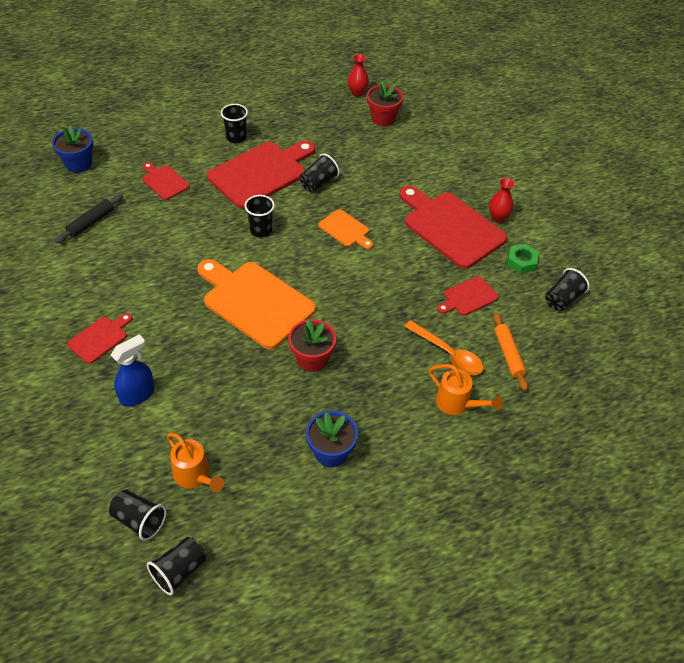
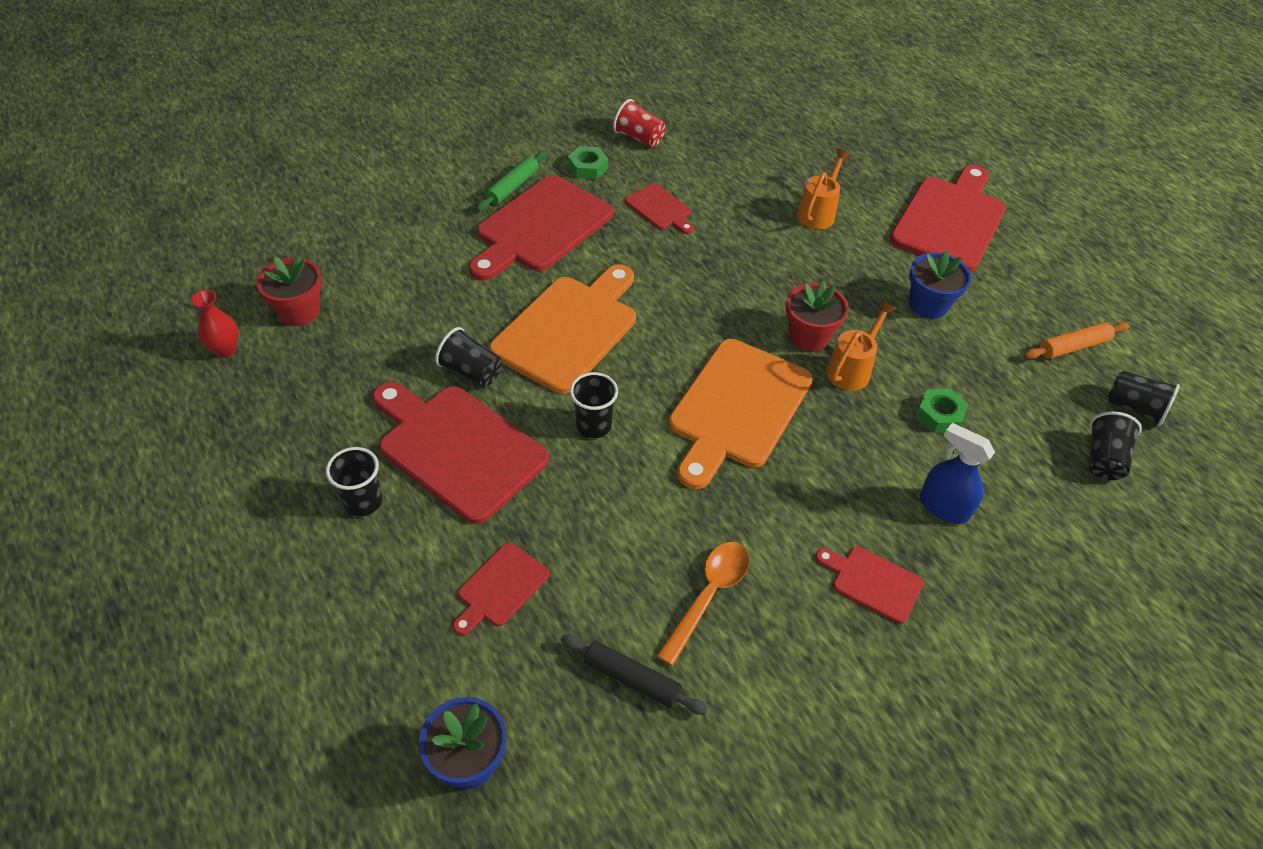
camera: 100 degrees left, 0 degrees up
orange watering can [167,433,224,492] -> orange watering can moved to [826,301,896,391]
orange cutting board [318,209,373,249] -> orange cutting board [489,264,636,394], size x2.02
orange spoon [404,320,484,375] -> orange spoon moved to [656,542,750,666]
red vase [489,178,515,223] -> green rolling pin [476,151,547,212]
orange rolling pin [493,313,528,391] -> orange rolling pin moved to [1024,322,1129,359]
black cup [545,268,590,311] -> red cup [613,99,666,147]
none -> red cutting board [890,165,1006,272]
none -> green nut [916,388,968,433]

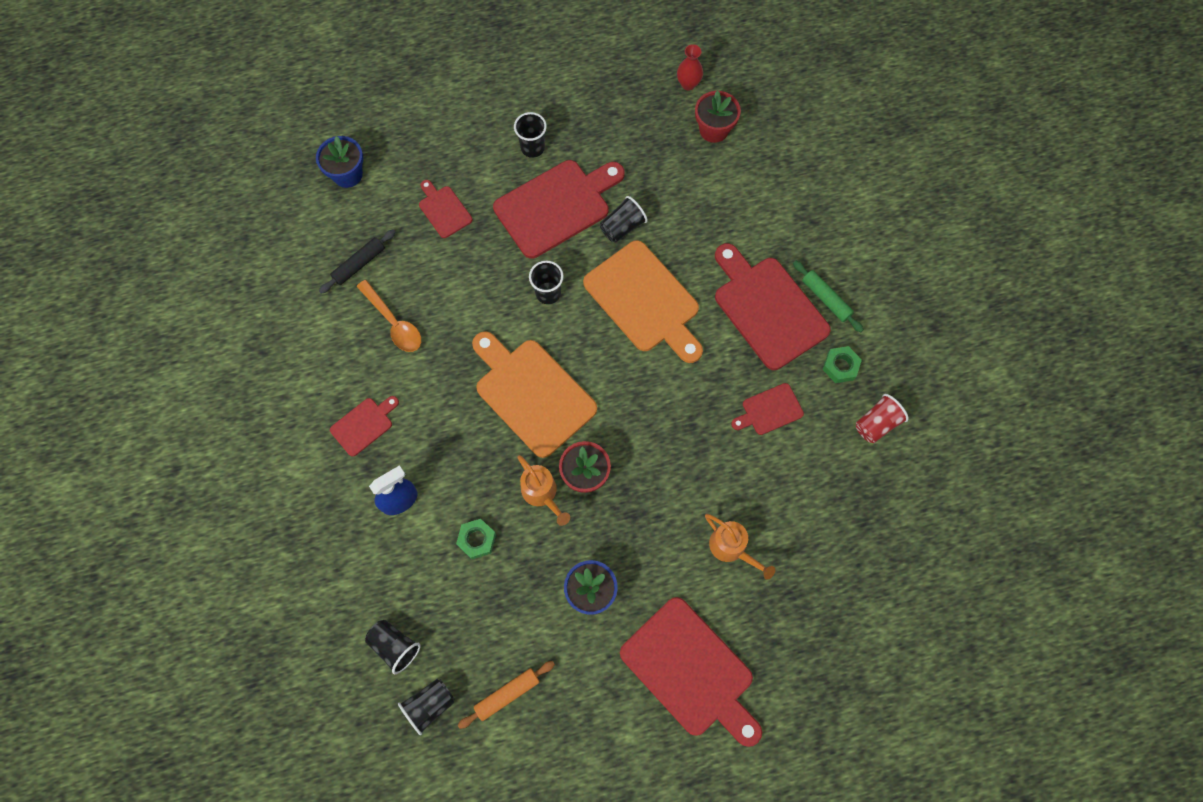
camera: 110 degrees right, 20 degrees up
orange rolling pin [1024,322,1129,359] -> orange rolling pin turned 60 degrees clockwise [458,661,555,729]

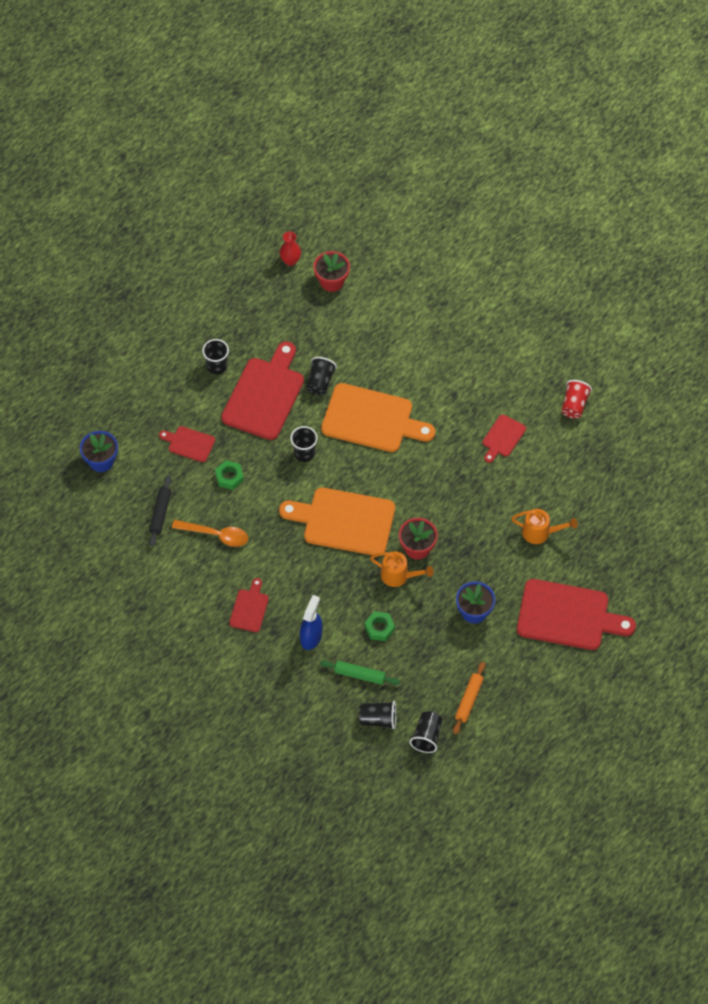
camera: 35 degrees left, 10 degrees down
red cutting board [715,243,831,370] -> none
green rolling pin [793,260,864,332] -> green rolling pin moved to [320,660,400,685]
green nut [822,346,862,383] -> green nut moved to [215,460,244,490]

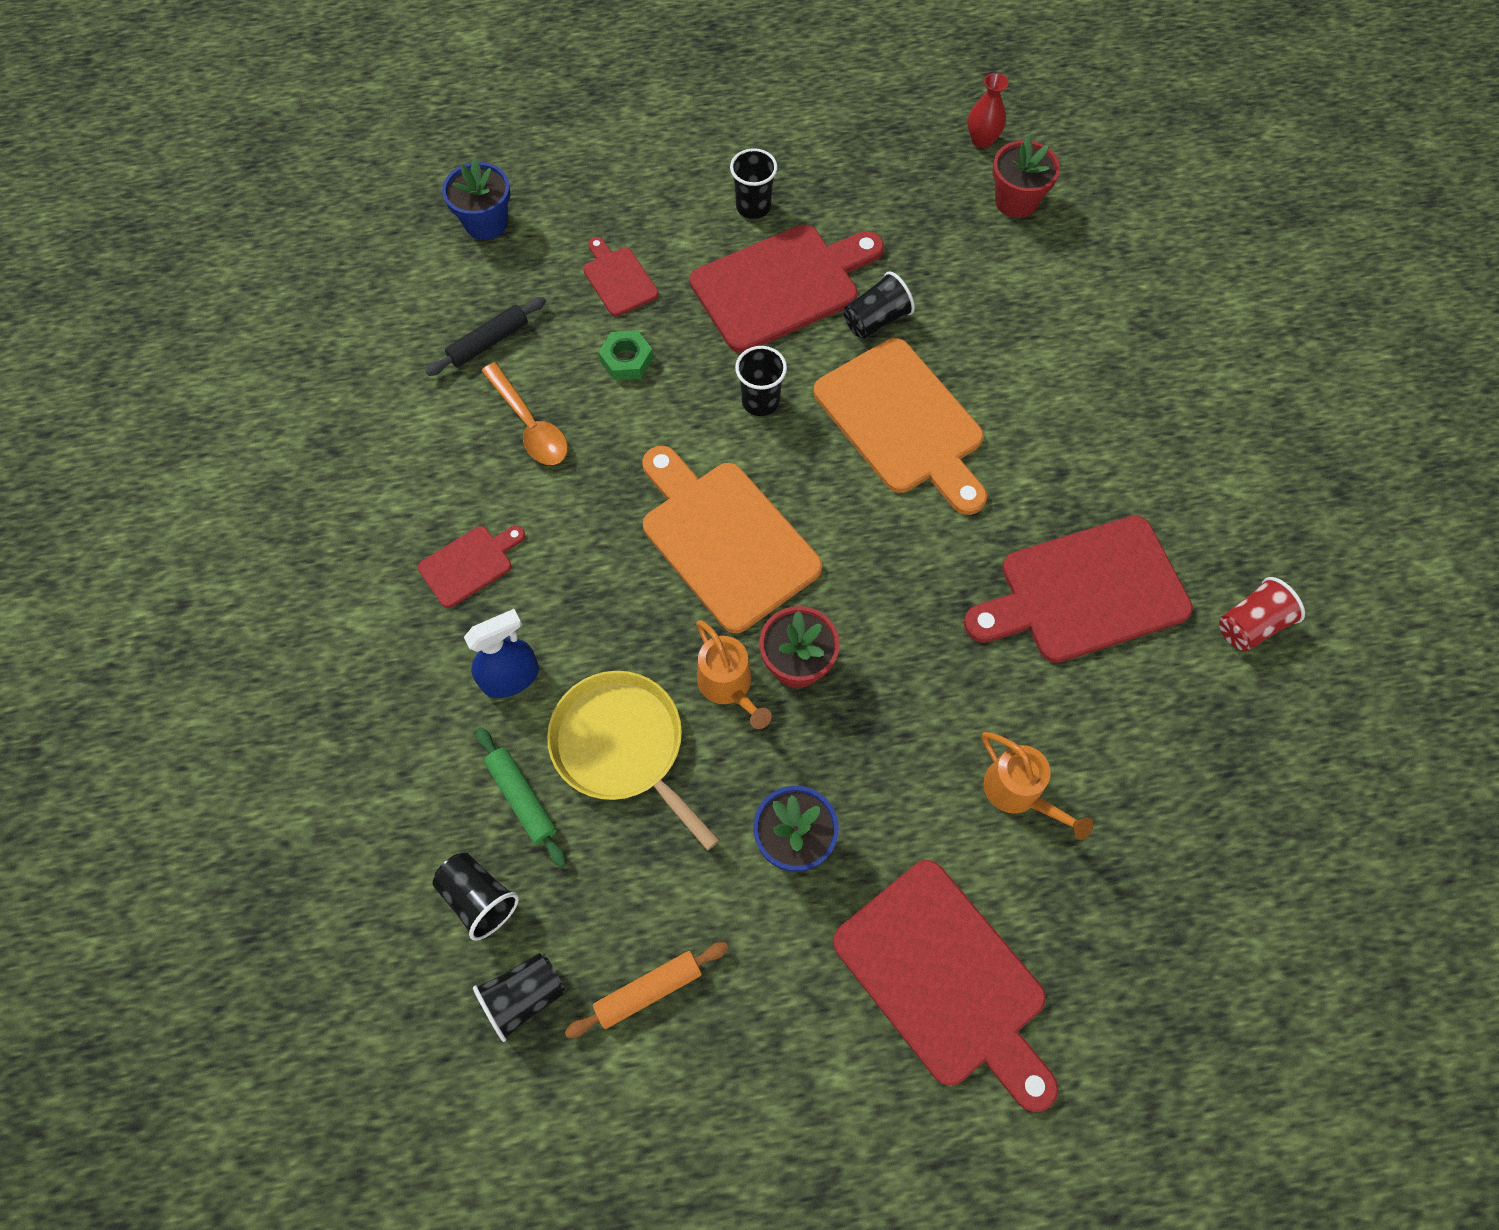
camera: 40 degrees right, 5 degrees up
green nut [365,611,395,641] -> yellow pan [547,671,719,851]
red cutting board [483,415,526,463] -> red cutting board [964,515,1193,663], size x2.02

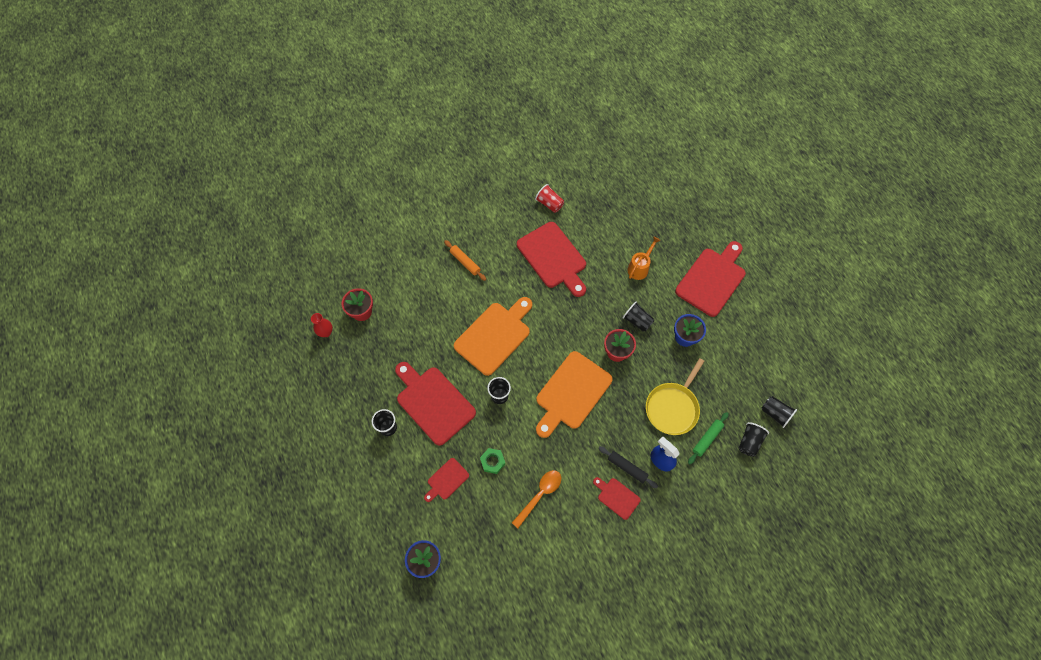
camera: 105 degrees left, 0 degrees up
black rolling pin [425,297,546,376] -> black rolling pin moved to [598,446,658,488]
orange rolling pin [565,942,728,1038] -> orange rolling pin moved to [444,240,486,281]
orange watering can [696,620,772,729] -> none
black cup [844,272,915,339] -> black cup moved to [622,302,654,332]

